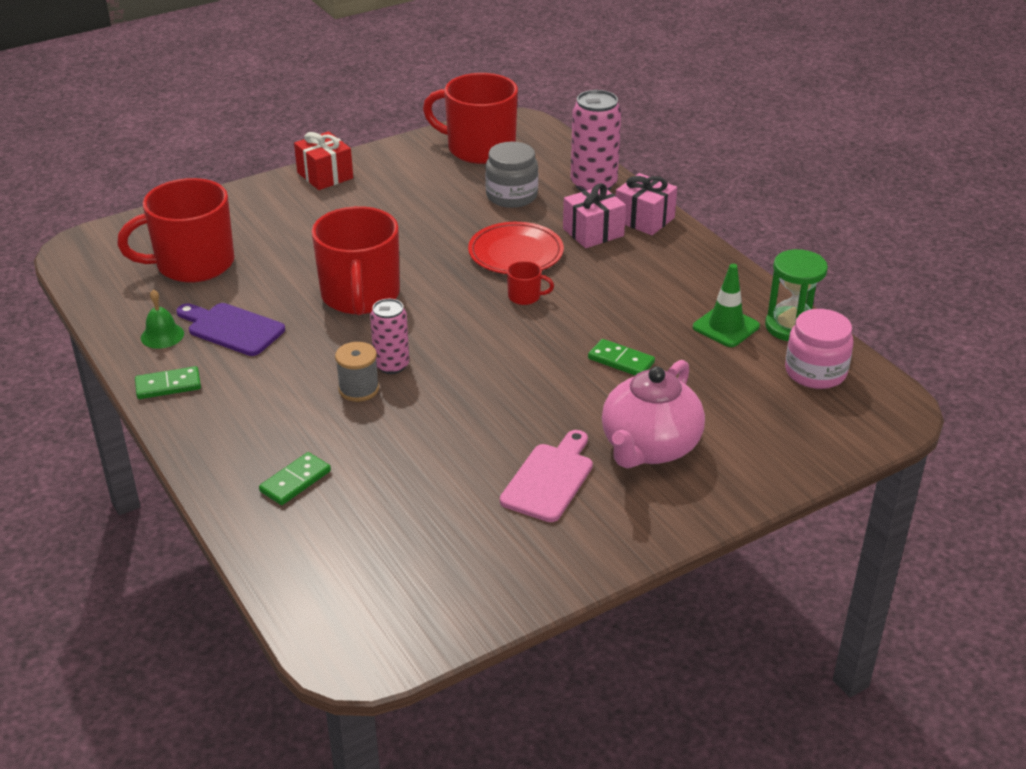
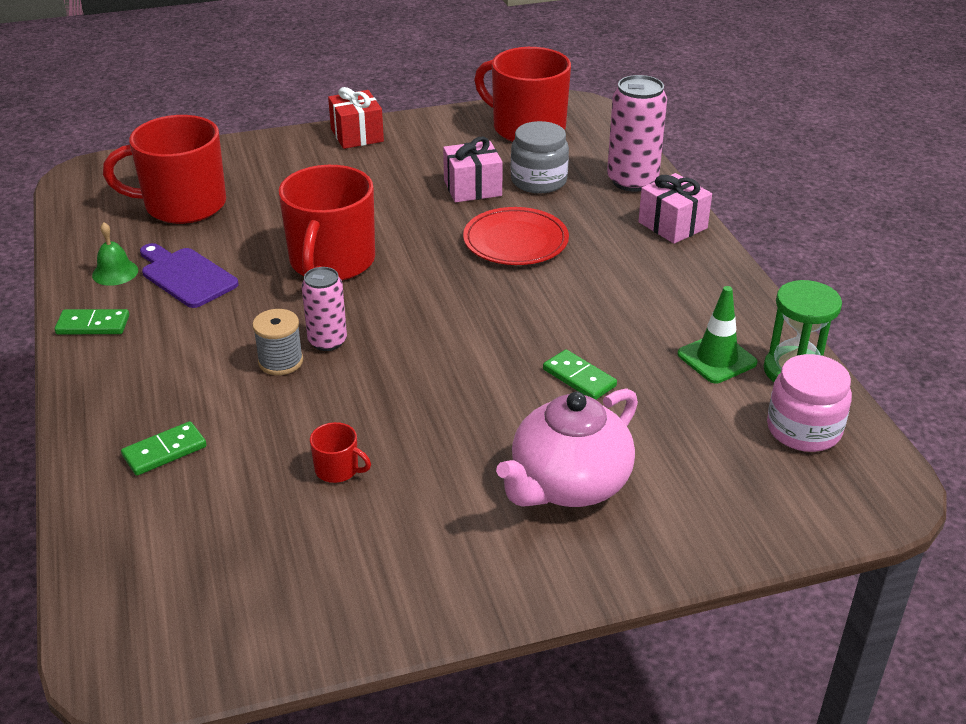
camera: 15 degrees right, 0 degrees up
pink cutting board [500,430,593,522] -> none
red mug [507,261,554,305] -> red mug moved to [310,422,371,483]
pink gift [563,183,626,248] -> pink gift moved to [443,137,503,202]

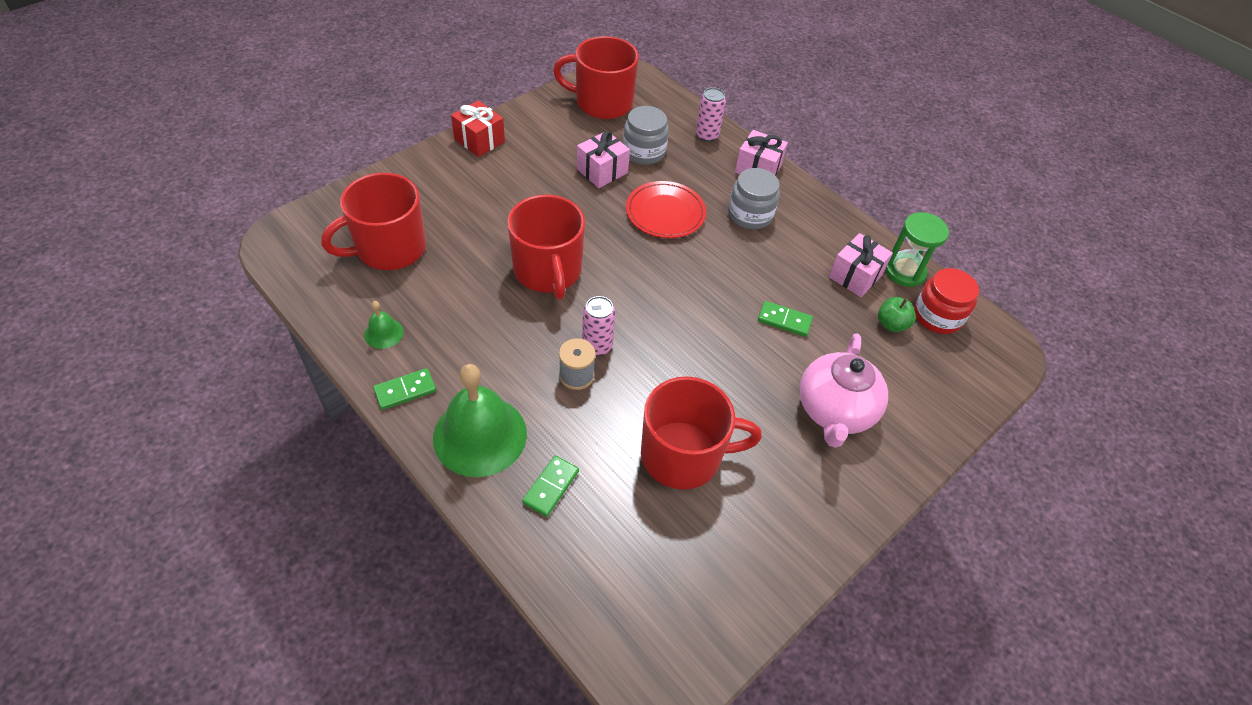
camera: 30 degrees left, 15 degrees up
purple cutting board [140,243,239,308] -> none
red mug [310,422,371,483] -> red mug [641,376,762,490], size x2.45
pink can [607,75,667,192] -> pink can [696,87,726,142], size x0.63
green traffic cone [677,286,758,383] -> pink gift [829,233,893,297]
pink jar [767,354,852,452] -> red jar [914,268,979,334]
none -> green bell [433,364,527,477]
none -> grey jar [728,168,780,229]
none -> green apple [878,297,916,332]

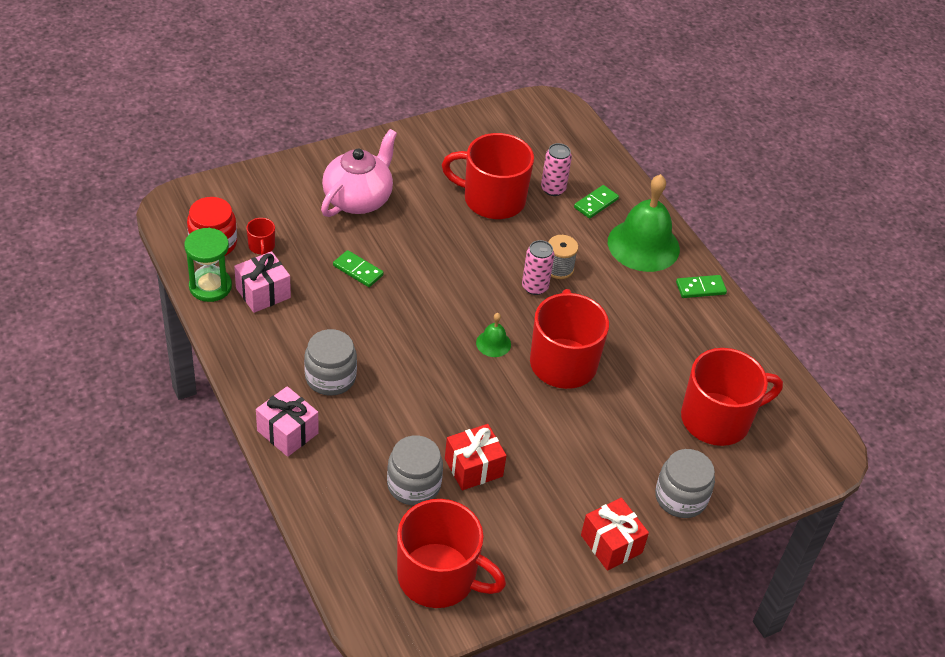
camera: 165 degrees left, 5 degrees down
green bell [364,301,404,349] -> green bell moved to [476,313,511,357]
pink gift [577,131,630,188] -> red gift [445,424,507,490]
red plate [626,181,706,238] -> none
pink can [696,87,726,142] -> pink can moved to [541,143,572,196]
green apple [878,297,916,332] -> red mug [246,218,275,255]
none -> grey jar [655,449,715,518]

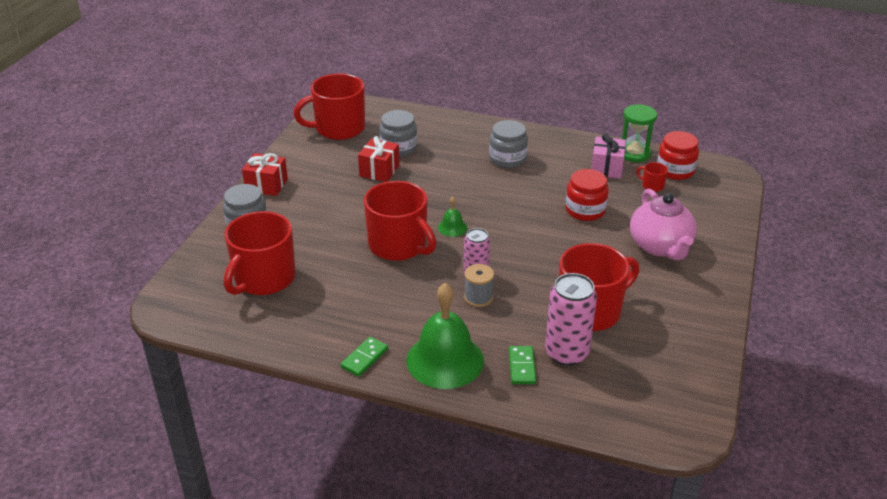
camera: 140 degrees right, 10 degrees down
pink gift [256,386,319,457] -> none
green domino [333,250,384,287] -> red jar [566,169,609,221]
pink can [541,143,572,196] -> pink can [545,273,597,366], size x1.59

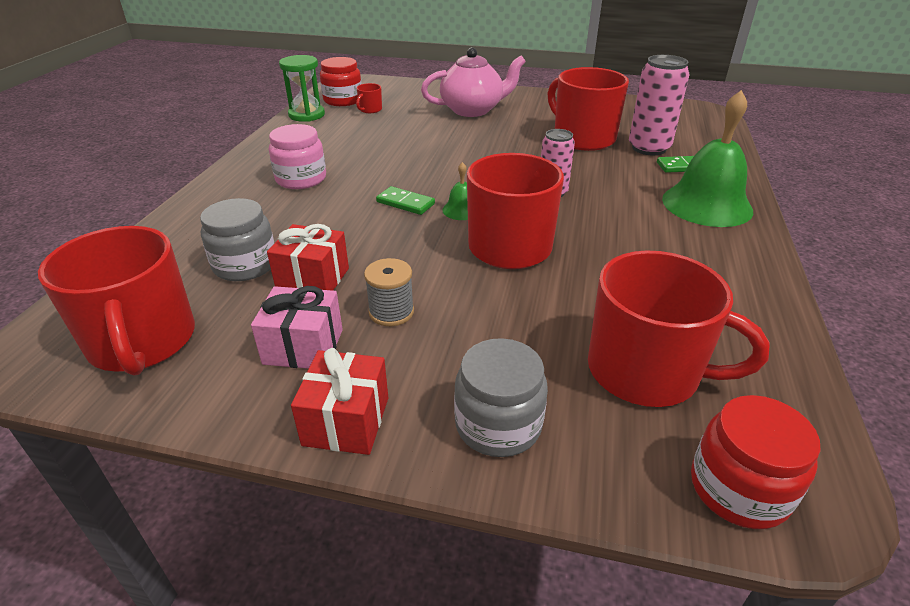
camera: 95 degrees left, 0 degrees up
green domino [340,337,388,377] -> green domino moved to [376,186,435,215]
grey spool [464,264,494,307] -> grey spool moved to [364,258,414,326]
grey jar [489,120,528,168] -> pink jar [269,124,326,189]
red jar [566,169,609,221] -> red jar moved to [691,395,821,529]
pink gift [591,134,626,179] -> pink gift moved to [251,286,343,369]

